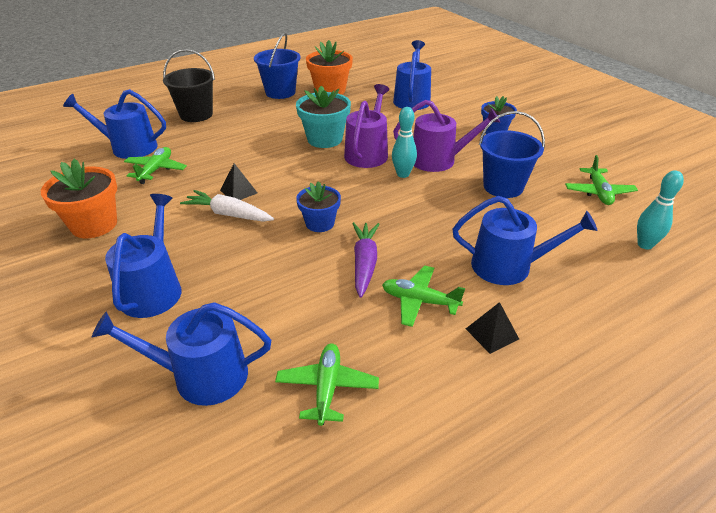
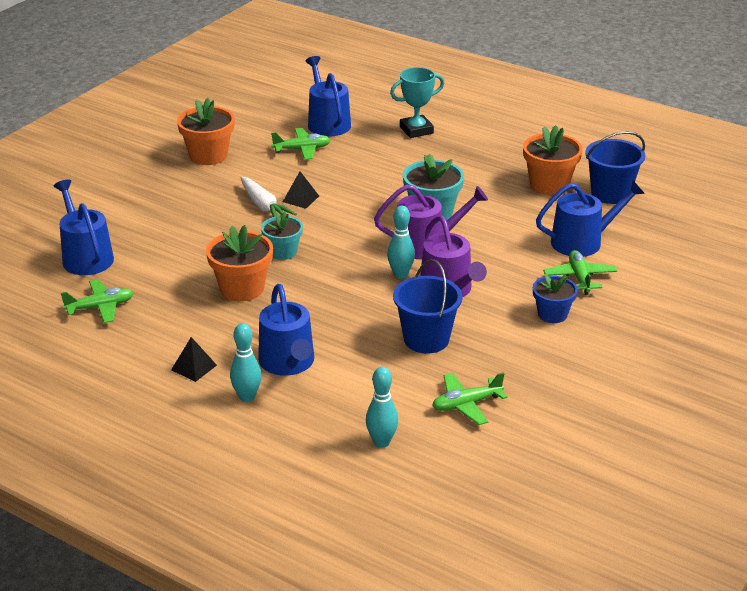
camera: 65 degrees right, 5 degrees down
blue watering can [105,194,182,318] -> none
black bucket [163,49,215,122] -> turquoise trophy [390,67,444,138]
white carrot [180,190,274,222] -> white carrot turned 150 degrees clockwise [241,177,297,217]
blue bucket [254,32,301,99] -> blue bucket moved to [585,131,646,204]
blue flower pot [296,181,341,232] -> turquoise flower pot [261,211,303,260]
purple carrot [352,222,379,298] -> orange flower pot [206,225,273,301]
green plane [382,265,465,327] -> green plane moved to [543,250,617,295]
none -> turquoise bowling pin [230,323,261,402]

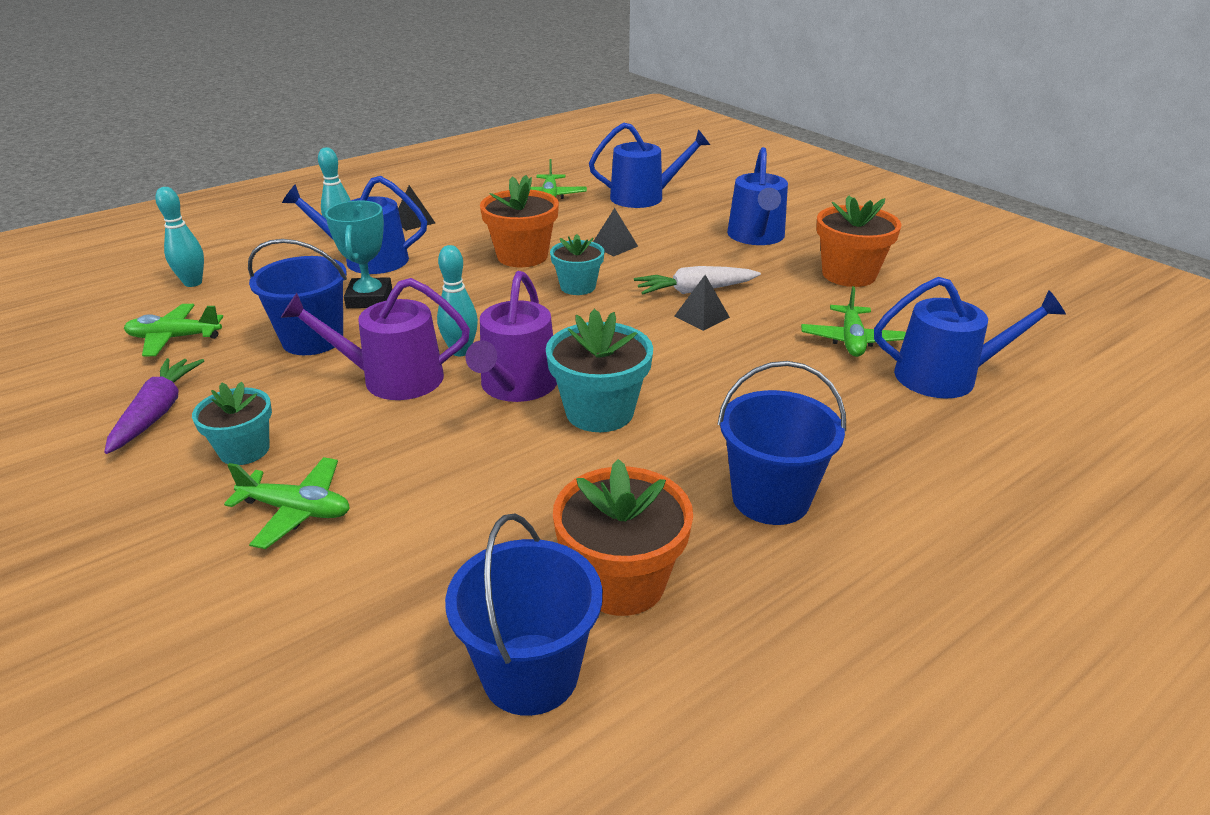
camera: 110 degrees right, 0 degrees up
turquoise trophy [390,67,444,138] -> turquoise trophy moved to [325,201,392,308]
green plane [432,372,507,425] -> green plane turned 90 degrees counterclockwise [124,304,223,356]
blue flower pot [533,274,578,323] -> turquoise flower pot [192,381,272,465]
blue watering can [536,180,645,257] -> blue watering can moved to [727,147,788,245]
none -> purple carrot [104,358,204,454]
none -> black pyramid [593,208,638,256]
none -> blue bucket [718,361,846,525]

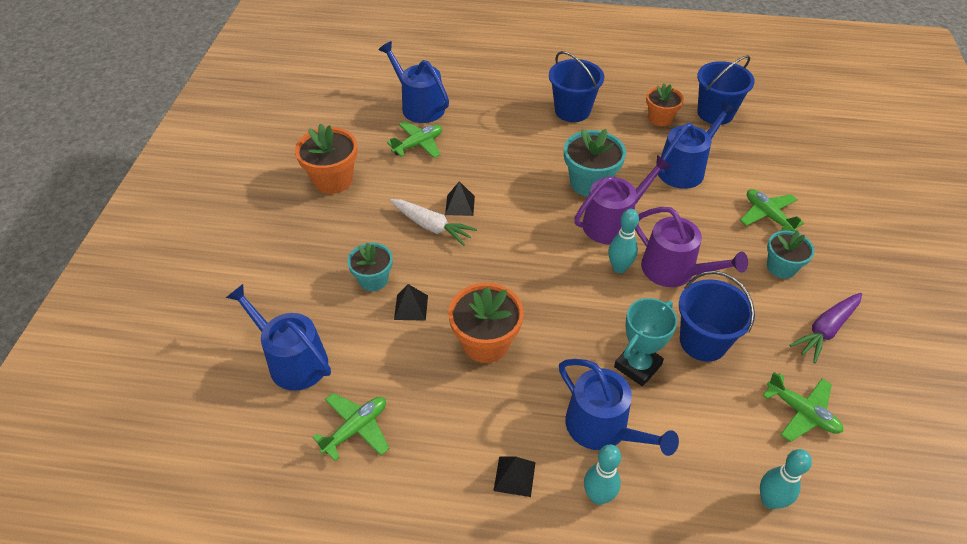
camera: 135 degrees left, 15 degrees up
turquoise flower pot [550,234,605,295] -> turquoise flower pot moved to [347,243,393,291]
orange flower pot [553,459,693,616] -> orange flower pot [646,83,684,126], size x0.66
blue watering can [727,147,788,245] -> blue watering can moved to [658,101,737,189]

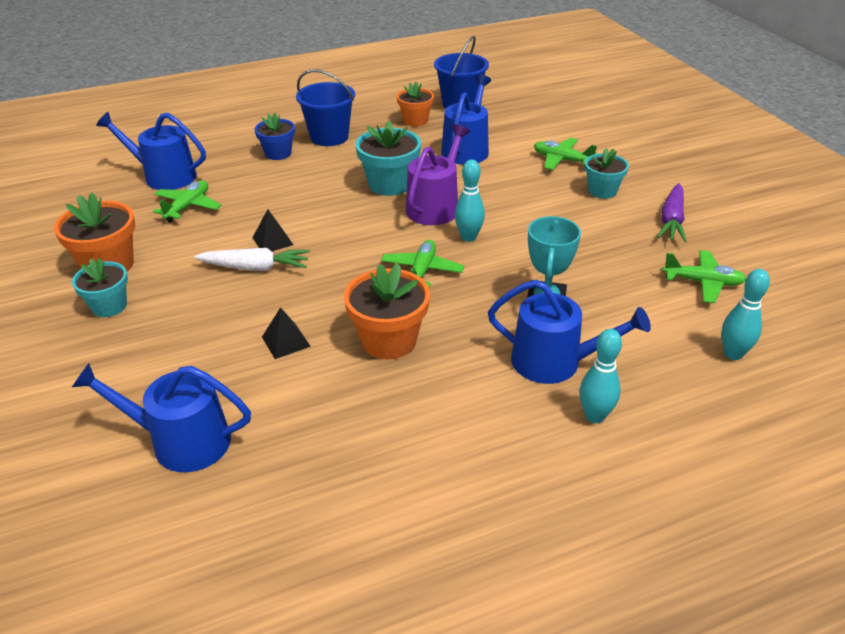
camera: 30 degrees left, 10 degrees down
green plane [312,393,389,461] -> green plane moved to [381,240,464,288]
turquoise flower pot [347,243,393,291] -> turquoise flower pot moved to [72,258,128,317]
black pyramid [493,457,536,497] -> none
purple watering can [635,207,748,287] -> none
blue bucket [679,271,755,362] -> none
none -> blue flower pot [254,113,295,160]

